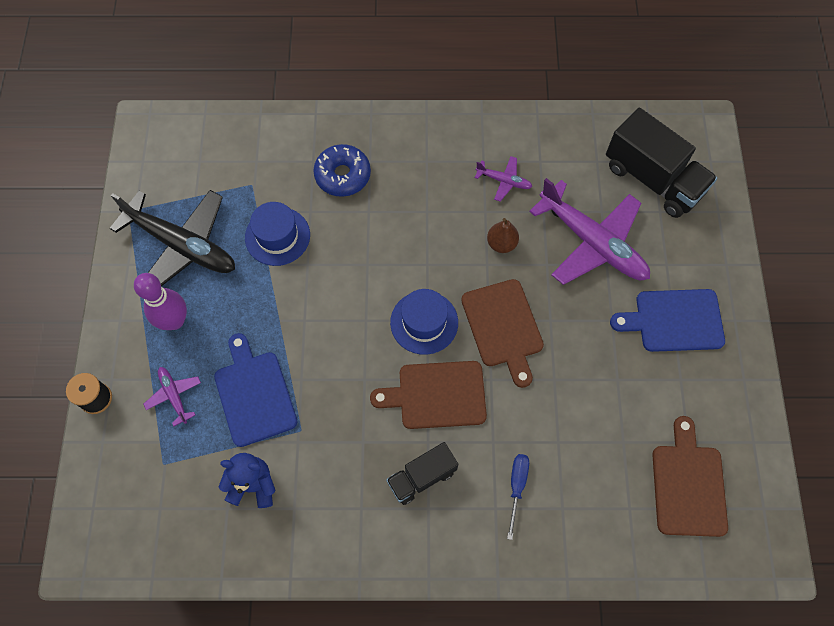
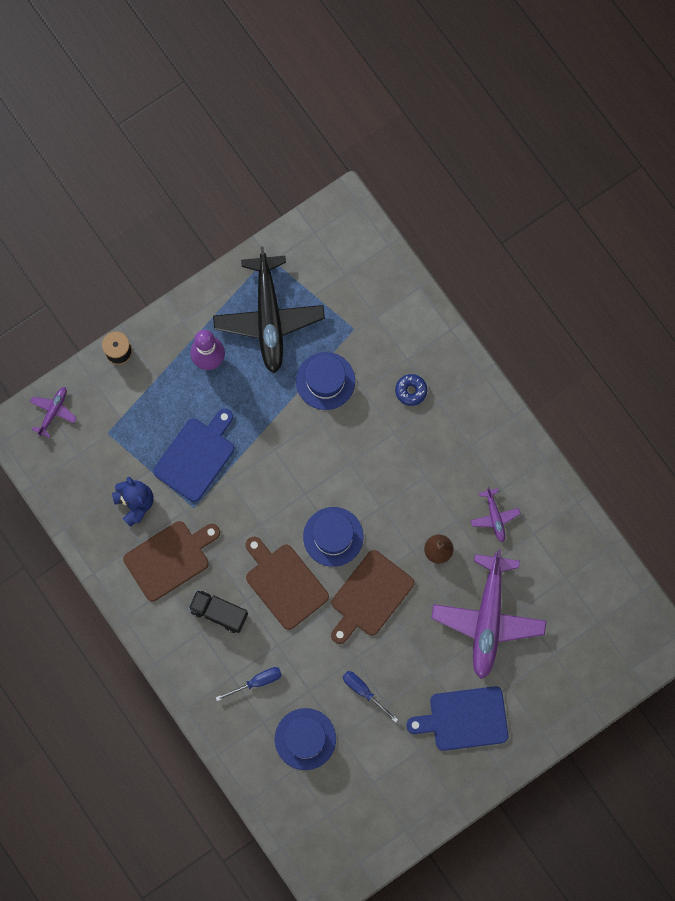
camera: 55 degrees right, 10 degrees up
purple plane [144,367,201,426] -> purple plane moved to [30,387,77,438]
blue donut [313,144,371,197] -> blue donut [395,374,427,406], size x0.60
black truck [606,108,718,218] -> none
blue cutting board [610,289,725,352] -> blue cutting board turned 60 degrees counterclockwise [406,686,508,751]
brown cutting board [652,416,728,537] -> brown cutting board moved to [123,521,220,601]
none -> blue hat [275,708,336,770]
none -> blue screwdriver [343,671,398,723]

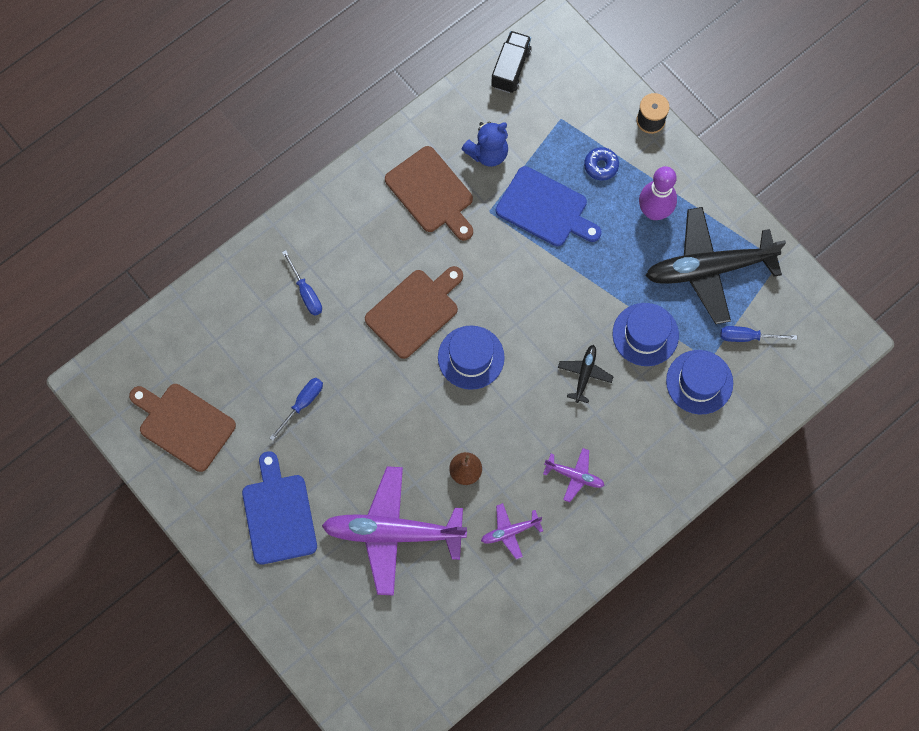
camera: 85 degrees right, 5 degrees down
purple plane [30,387,77,438] -> purple plane moved to [543,448,605,502]
black truck [188,590,248,633] -> black truck moved to [491,31,532,93]
blue hat [275,708,336,770] -> blue hat moved to [666,350,733,414]
brown cutting board [331,550,414,644] -> brown cutting board moved to [129,384,236,472]
blue donut [395,374,427,406] -> blue donut moved to [584,147,619,180]
none -> black plane [558,345,614,403]
none -> blue screwdriver [720,326,797,342]

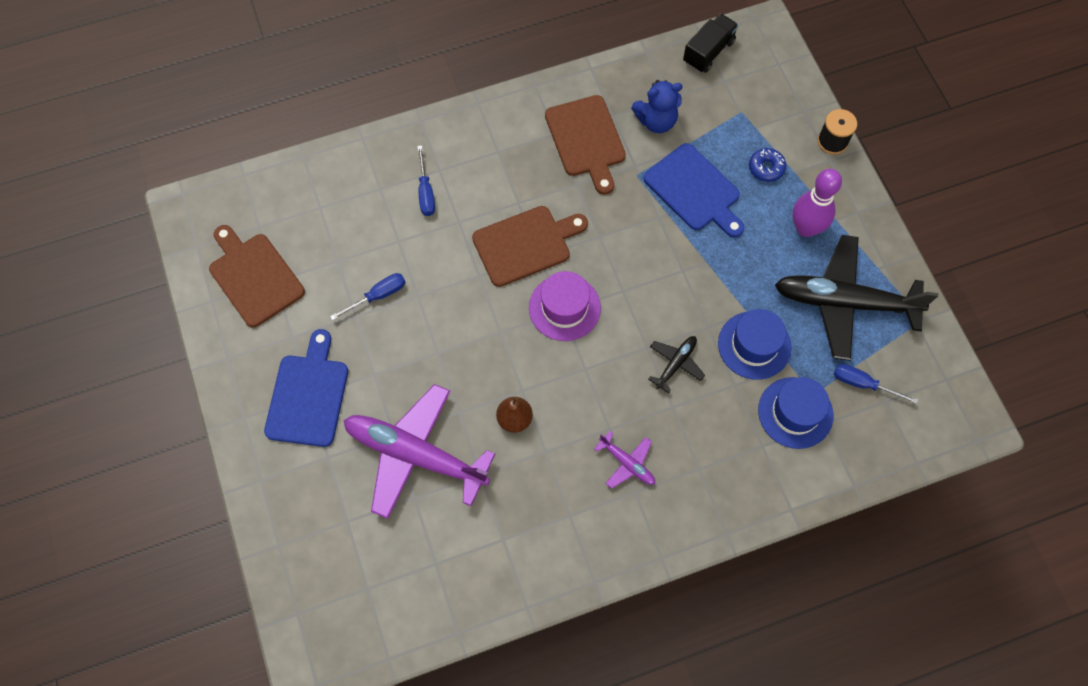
camera: 20 degrees right, 5 degrees down
blue hat [438,325,505,390] -> purple hat [529,271,601,341]
purple plane [481,503,543,559] -> none

